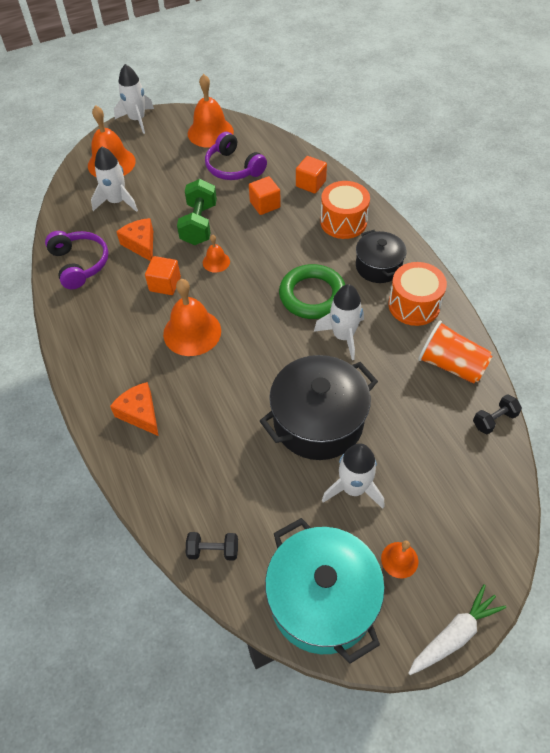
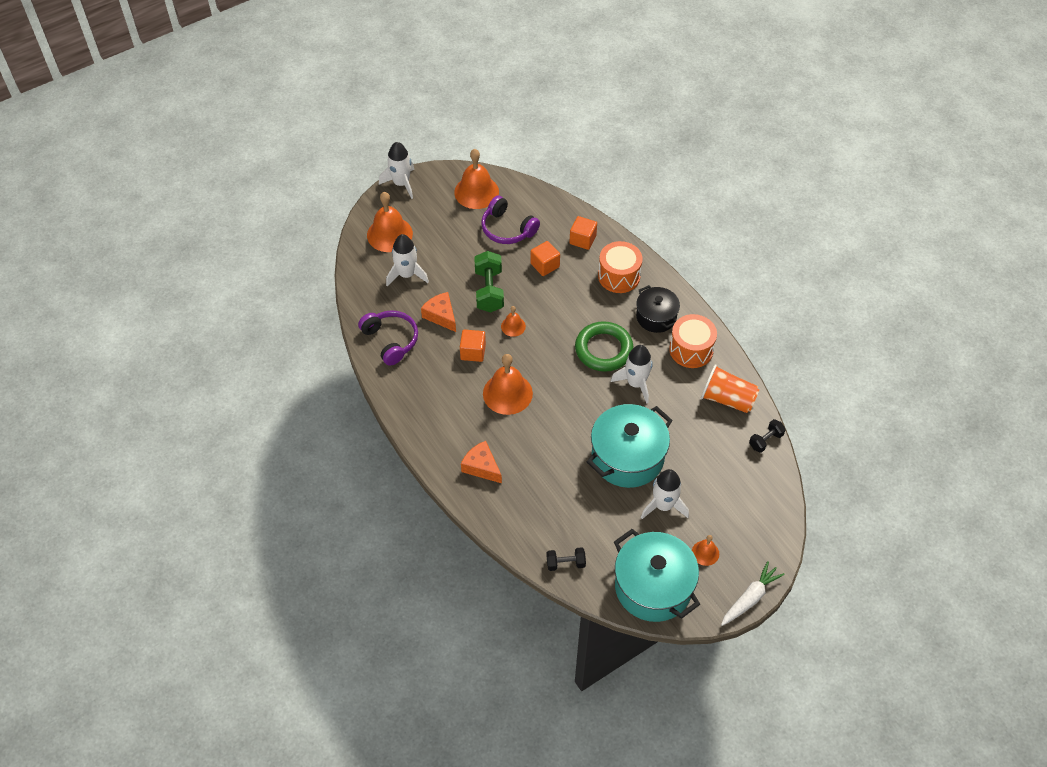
camera: 10 degrees left, 0 degrees up
black pot [260,355,378,460] -> turquoise pot [587,404,673,488]

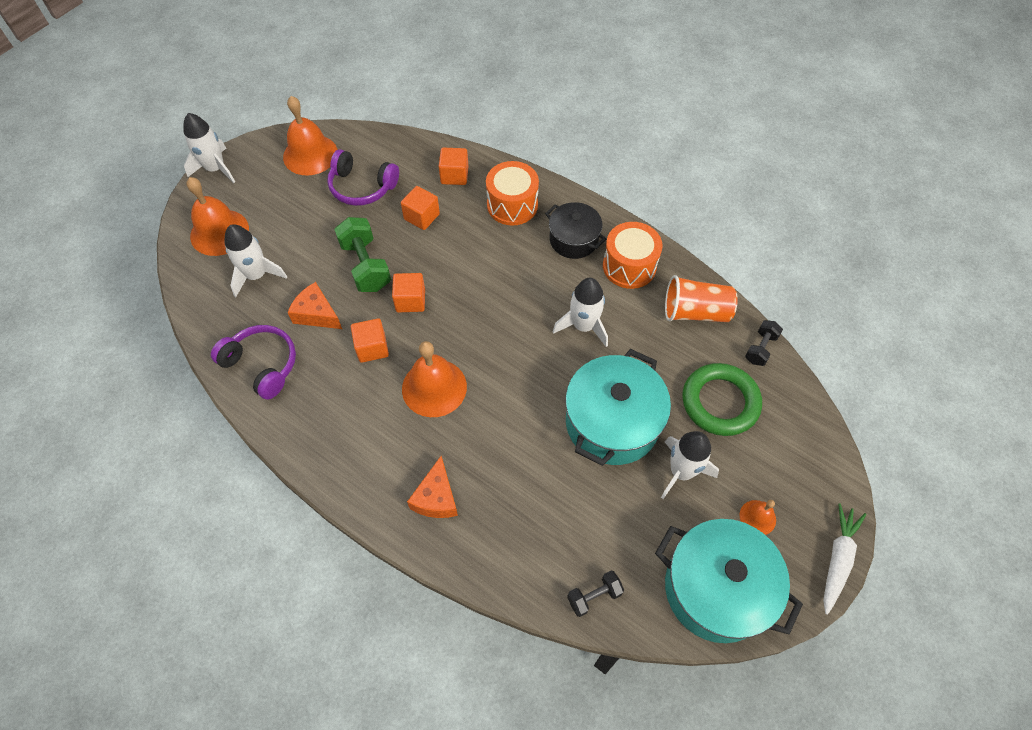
camera: 20 degrees left, 5 degrees up
orange cheese [461,441,502,483] -> orange cheese turned 105 degrees counterclockwise [407,456,458,518]
orange bell [501,306,526,337] -> orange cube [392,273,425,312]
green ring [575,321,634,372] -> green ring moved to [682,363,762,436]

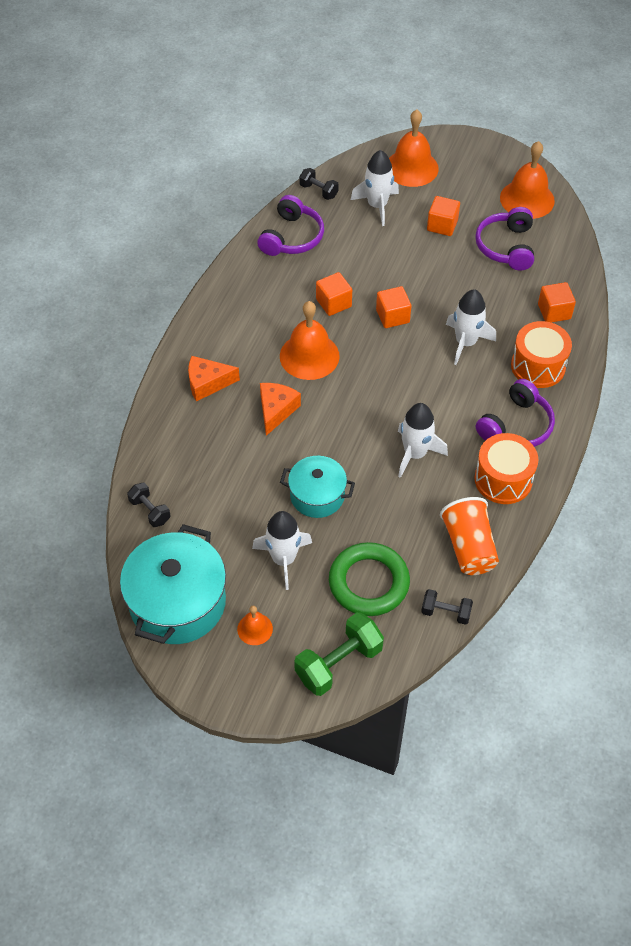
camera: 75 degrees right, 5 degrees down
white rocket [184,113,235,183] -> white rocket moved to [446,289,496,365]
orange cheese [287,282,342,329] -> orange cheese moved to [260,383,301,436]
green dumbbell [334,217,391,292] -> green dumbbell moved to [294,612,384,696]
orange cube [401,186,440,230] -> orange cube moved to [427,196,460,236]
black pot [545,202,606,259] -> purple headphones [476,379,555,447]
turquoise pot [565,349,671,466] -> turquoise pot [280,456,355,518], size x0.60
white carrot [823,503,866,615] -> none
none -> black dumbbell [299,168,339,200]

